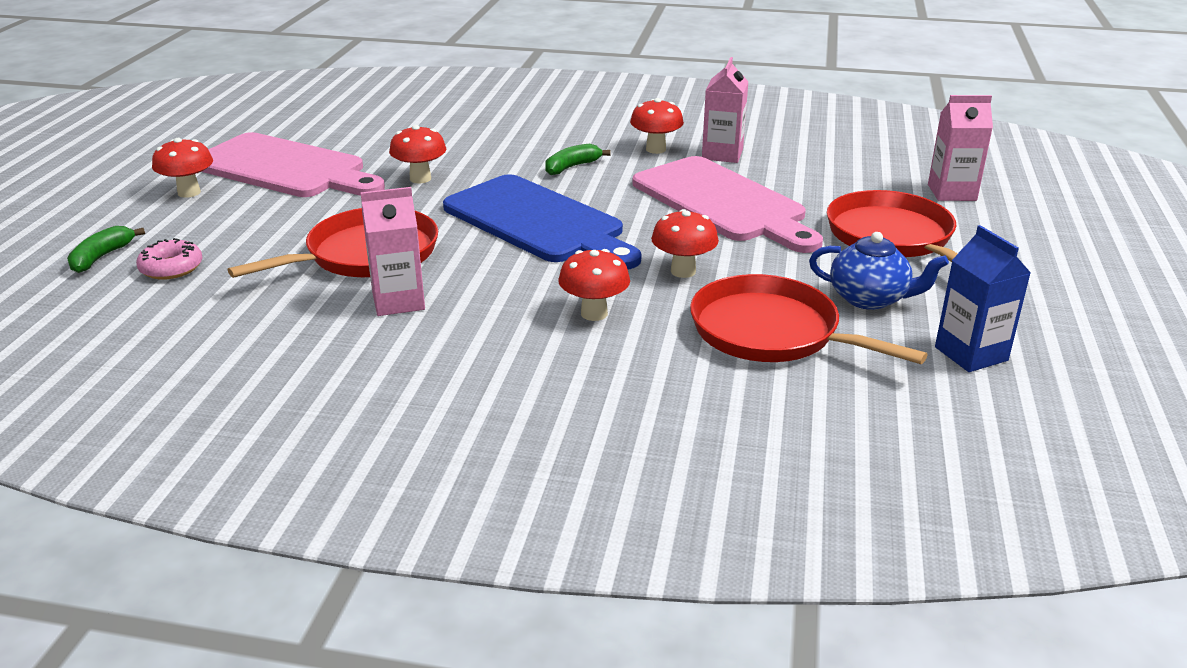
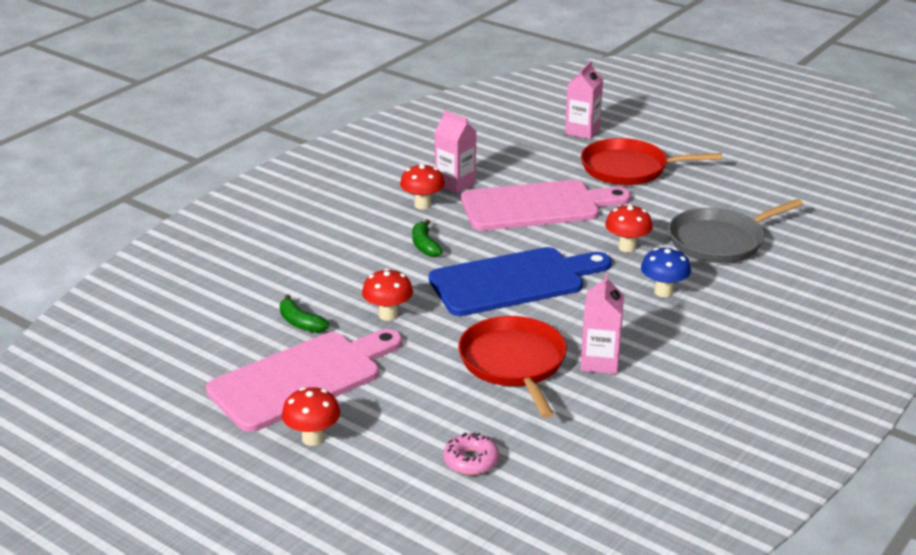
camera: 65 degrees left, 0 degrees up
green banana [67,226,145,273] -> green banana moved to [280,294,329,333]
red mushroom [559,249,630,321] -> blue mushroom [641,248,691,297]
red pan [690,274,928,364] -> grey pan [669,199,803,263]
blue teapot [809,232,949,310] -> none
blue carton [935,225,1031,372] -> none

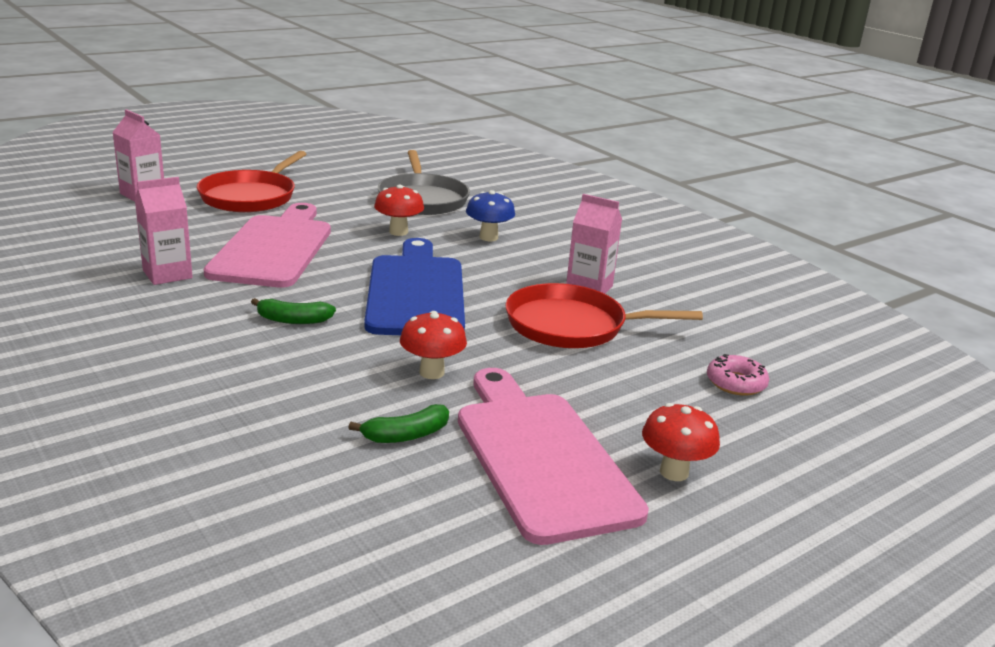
camera: 75 degrees left, 5 degrees down
red mushroom [400,163,445,209] -> none

